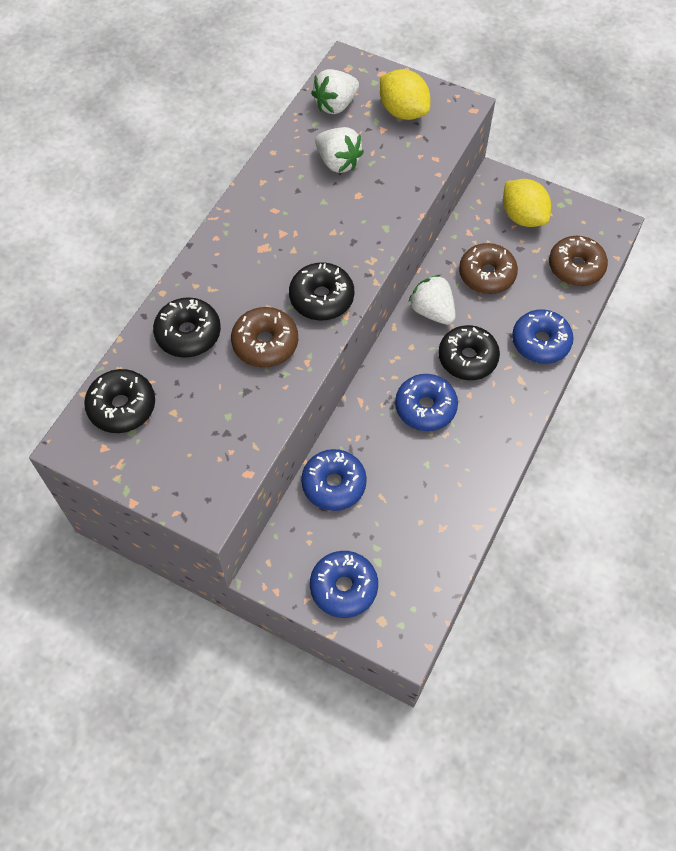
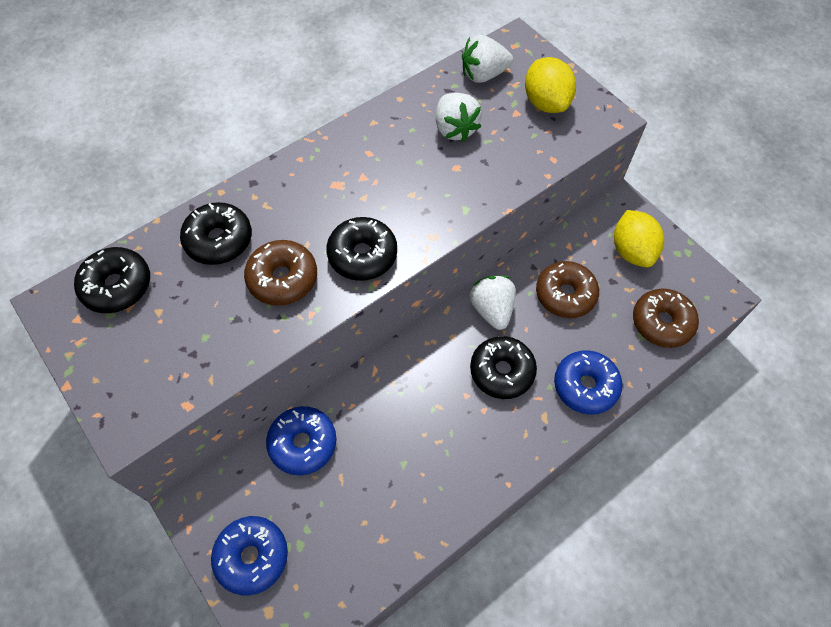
camera: 25 degrees right, 0 degrees up
blue donut [395,374,458,431] -> none

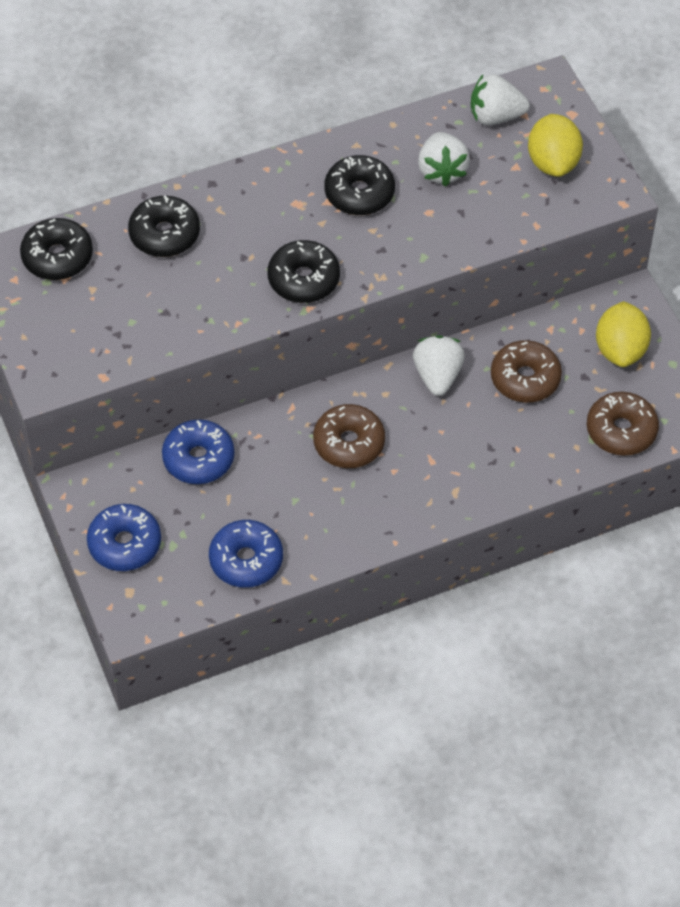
camera: 15 degrees right, 5 degrees down
brown donut [244,240,317,306] -> brown donut moved to [313,404,385,468]
black donut [470,336,537,399] -> black donut moved to [324,155,395,215]
blue donut [554,350,622,415] -> blue donut moved to [209,520,283,588]

